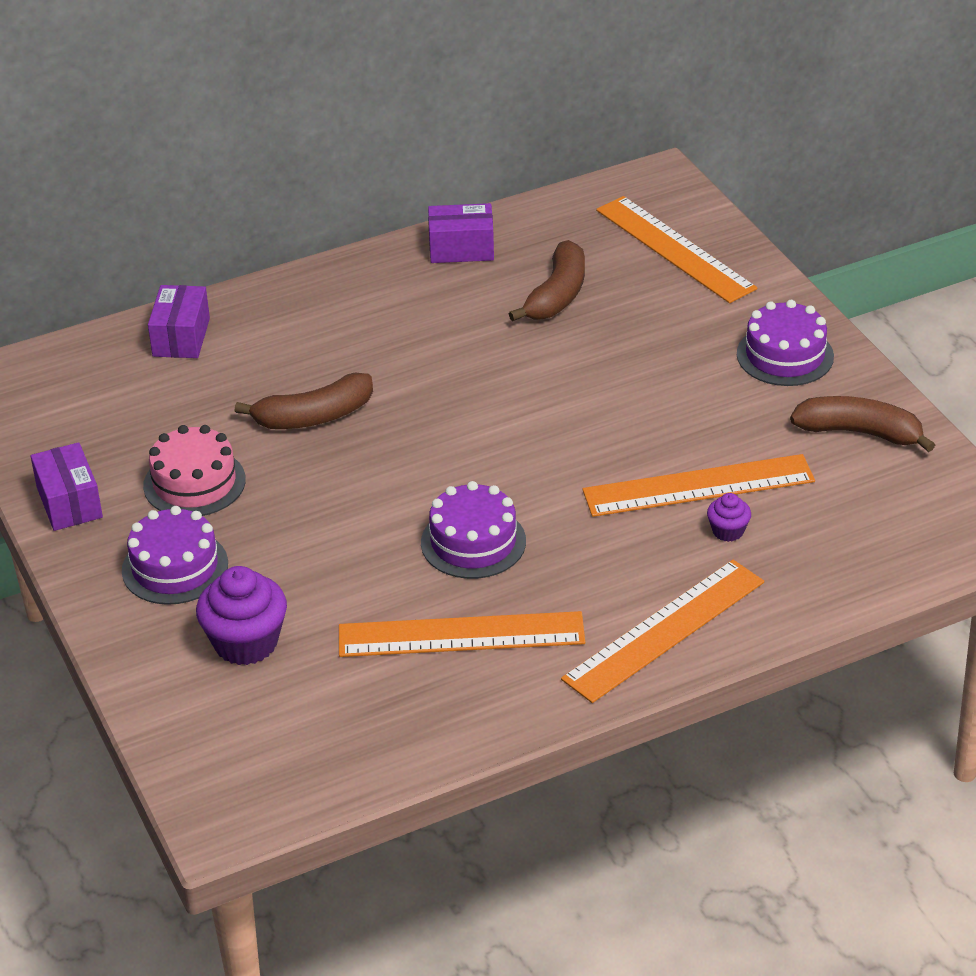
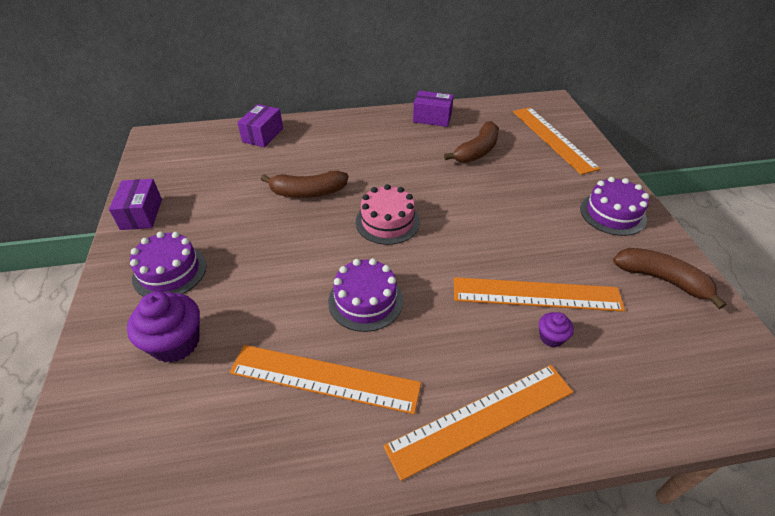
camera: 15 degrees right, 5 degrees up
pink cake [143,425,246,516] -> pink cake moved to [356,184,420,245]

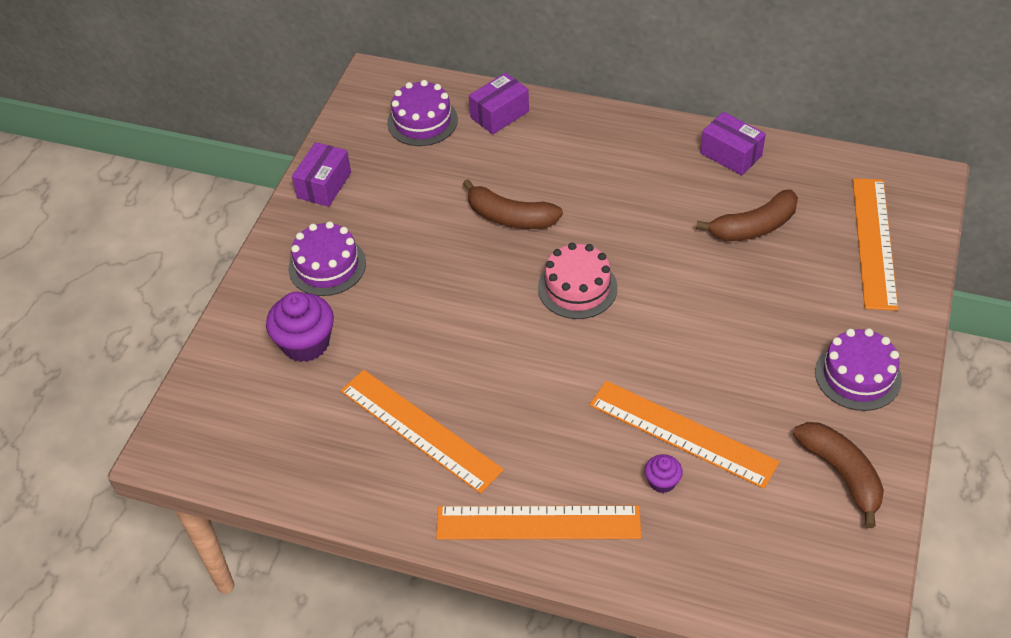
camera: 30 degrees right, 5 degrees up
purple cake [328,258,403,332] -> purple cake moved to [387,80,458,146]

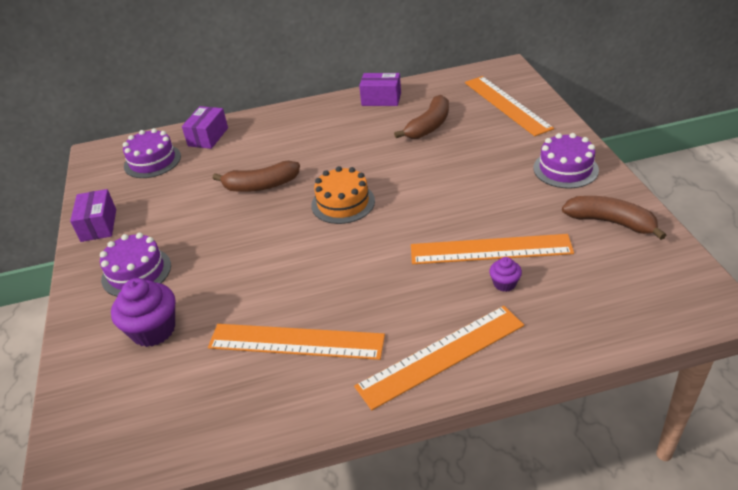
camera: 30 degrees left, 10 degrees down
pink cake [538,243,618,319] -> orange cake [311,166,375,224]

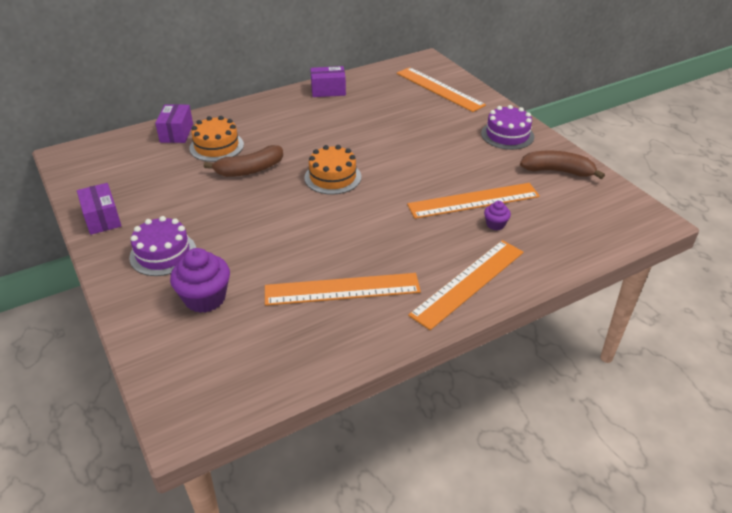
camera: 20 degrees left, 0 degrees up
purple cake [123,128,181,178] -> none
brown banana [394,95,449,139] -> none
none -> orange cake [189,116,244,162]

